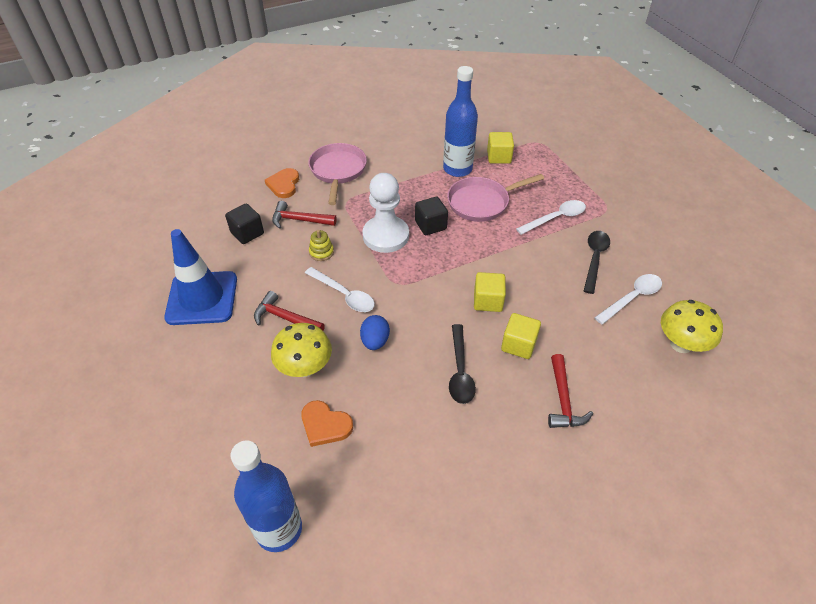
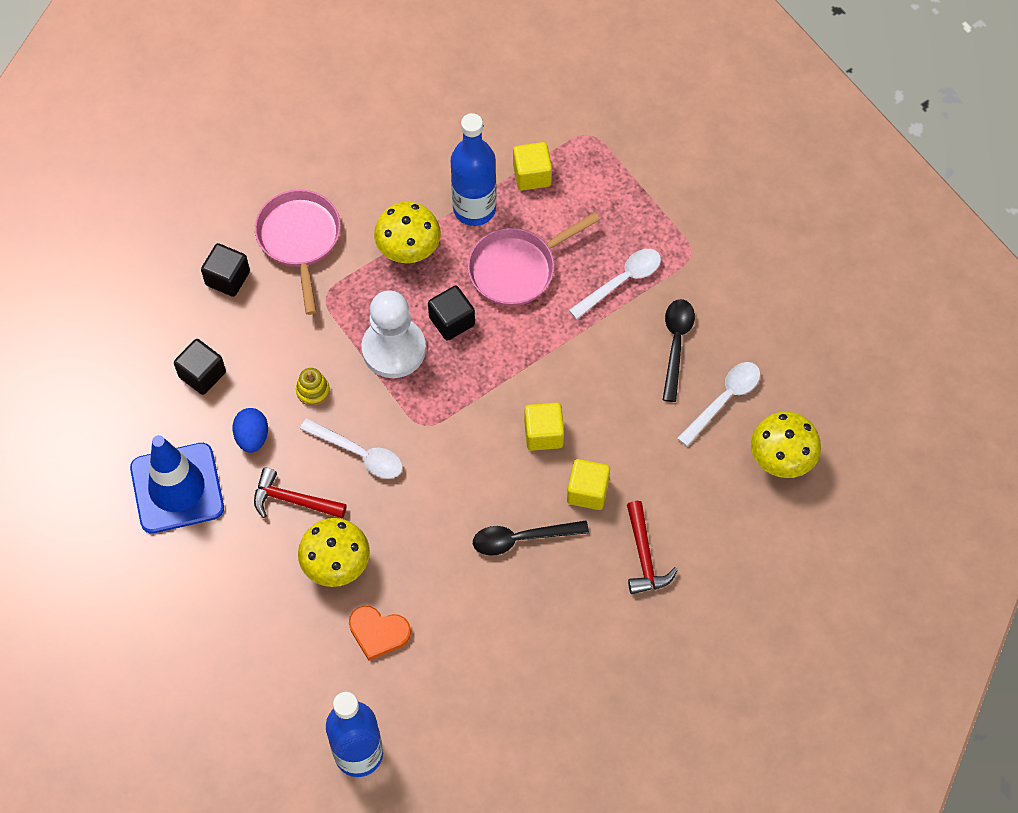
camera: 10 degrees left, 15 degrees up
orange heart [265,168,299,198] -> black cube [201,243,250,297]
red hammer [272,201,337,229] -> none
blue egg [360,315,390,350] -> blue egg moved to [233,408,268,453]
black spoon [449,324,476,404] -> black spoon turned 90 degrees clockwise [473,521,589,556]
none -> yellow mushroom [374,202,441,263]

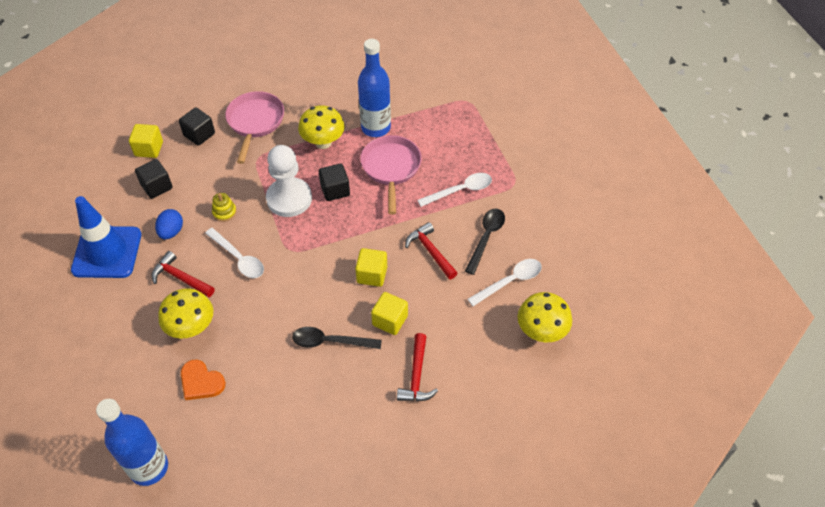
camera: 15 degrees right, 10 degrees down
pink pan [468,212,600,306] -> pink pan turned 105 degrees clockwise [360,135,422,214]
yellow cube [513,142,552,191] -> yellow cube moved to [129,124,163,158]
none -> red hammer [405,222,458,280]

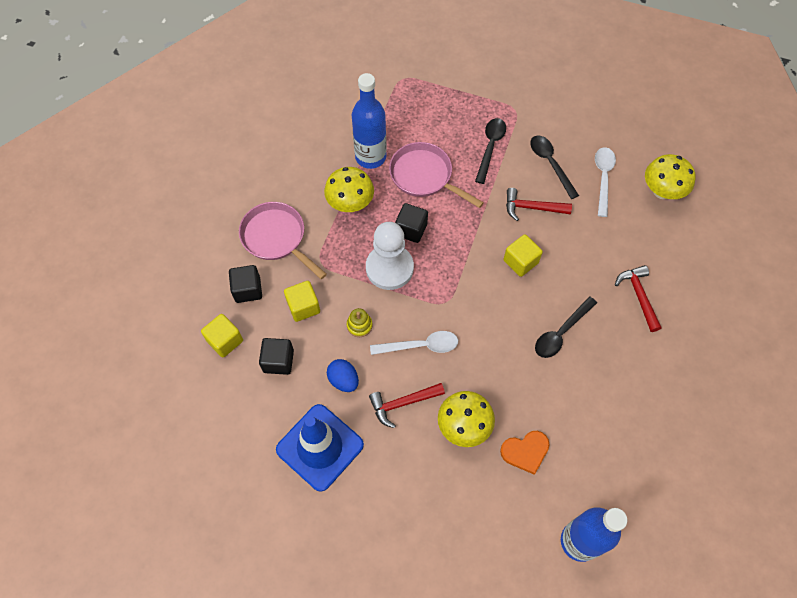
camera: 50 degrees left, 10 degrees up
yellow cube [371,292,408,335] -> yellow cube moved to [284,281,320,322]
red hammer [397,333,438,401] -> red hammer turned 150 degrees counterclockwise [615,265,662,332]
white spoon [417,173,492,207] -> black spoon [475,118,506,184]

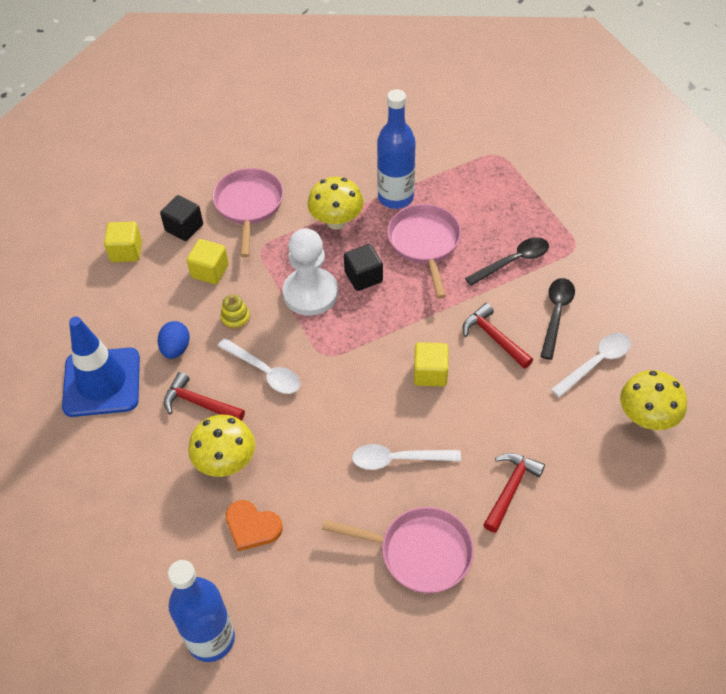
camera: 45 degrees right, 10 degrees down
black cube [259,338,294,375] -> none
black spoon [535,296,597,358] -> white spoon [352,444,461,470]
none -> pink pan [322,507,474,593]

